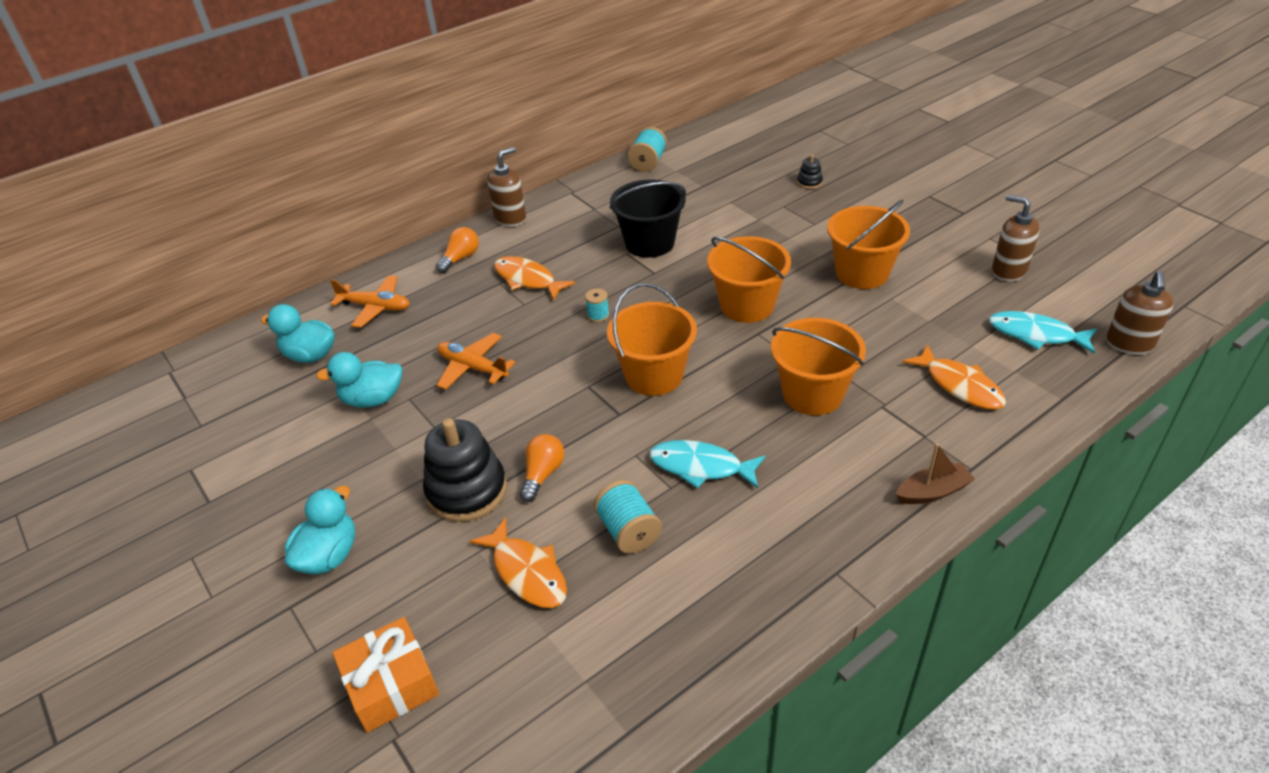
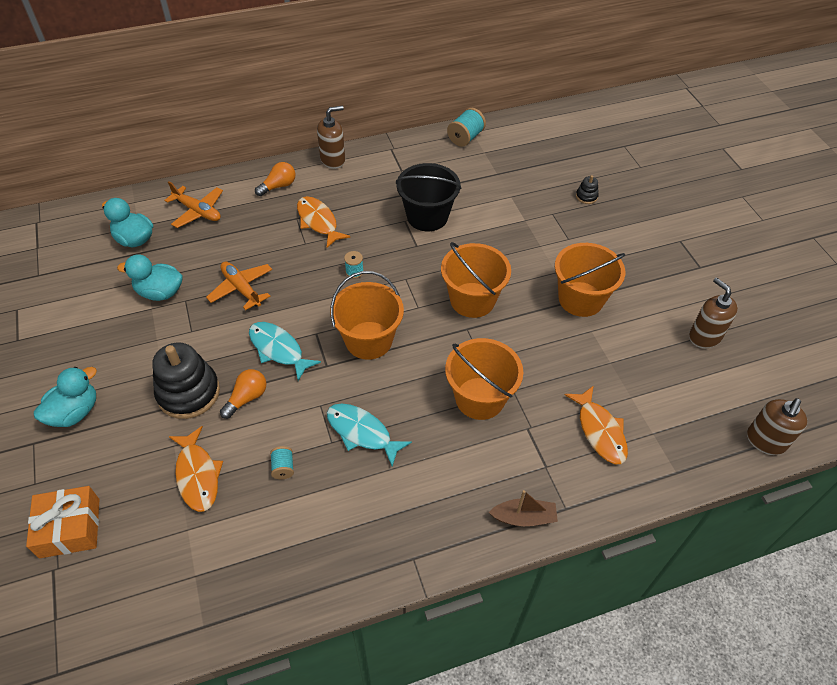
camera: 15 degrees right, 10 degrees up
turquoise spool [594,480,662,554] -> turquoise spool [270,446,294,479], size x0.59
turquoise fish [988,311,1097,354] -> turquoise fish moved to [249,322,321,381]

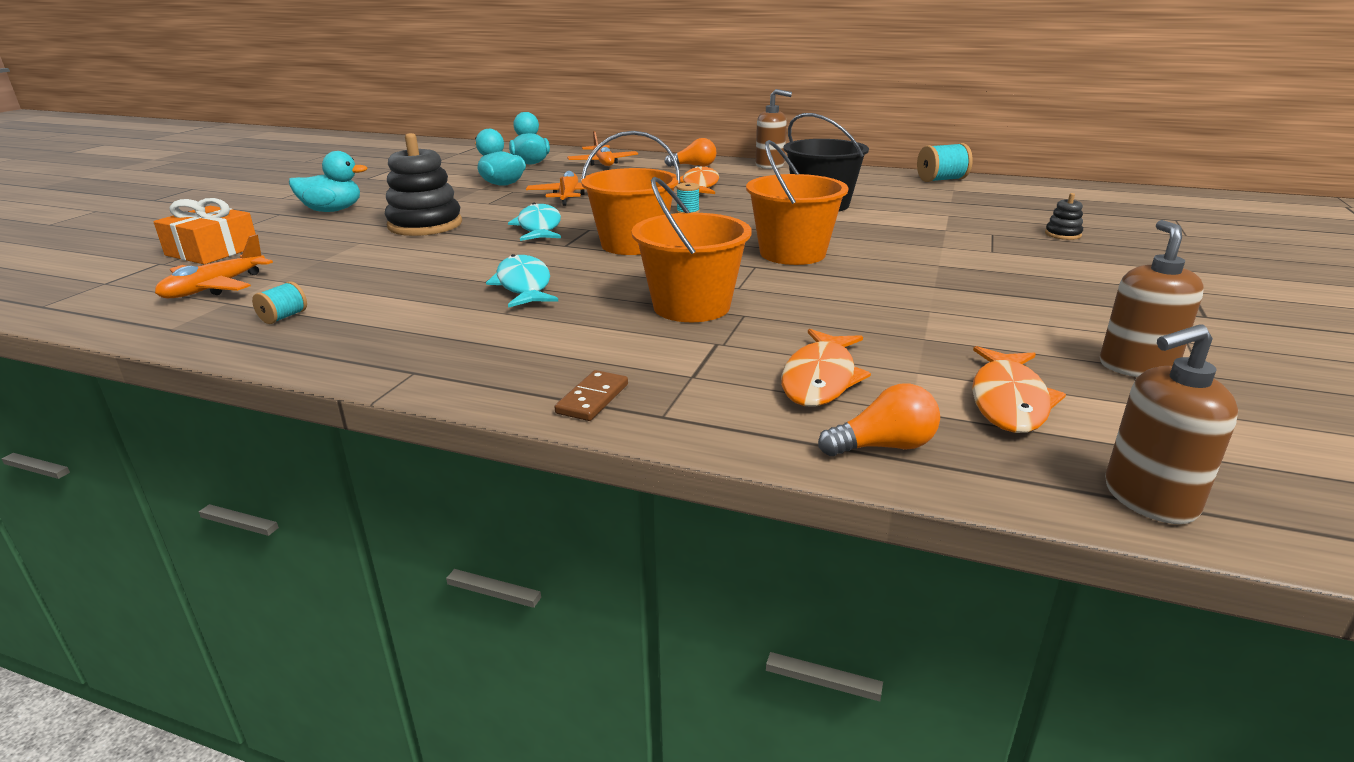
camera: 40 degrees right, 25 degrees down
orange fish [169,426,223,512] -> orange fish moved to [972,346,1066,433]
orange light bulb [220,369,266,419] -> orange light bulb moved to [818,384,940,456]
turquoise spool [270,446,294,479] -> turquoise spool moved to [252,281,307,324]
brown boat [489,490,558,526] -> brown domino [555,370,628,421]
orange bucket [555,243,625,317] -> none
none -> orange plane [155,234,273,298]

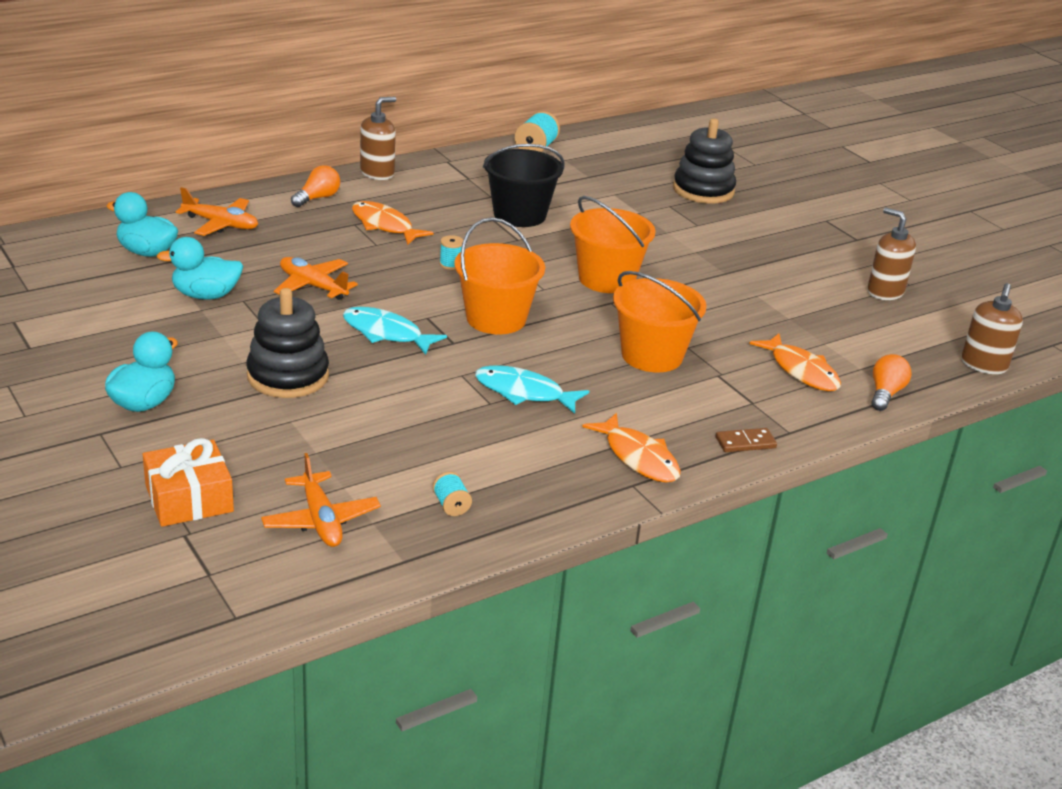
camera: 55 degrees left, 5 degrees up
brown domino [555,370,628,421] -> brown domino turned 75 degrees counterclockwise [716,428,777,452]
orange fish [972,346,1066,433] -> orange fish moved to [582,413,681,483]
black stacking toy [1045,193,1083,240] -> black stacking toy [673,118,736,204], size x2.28

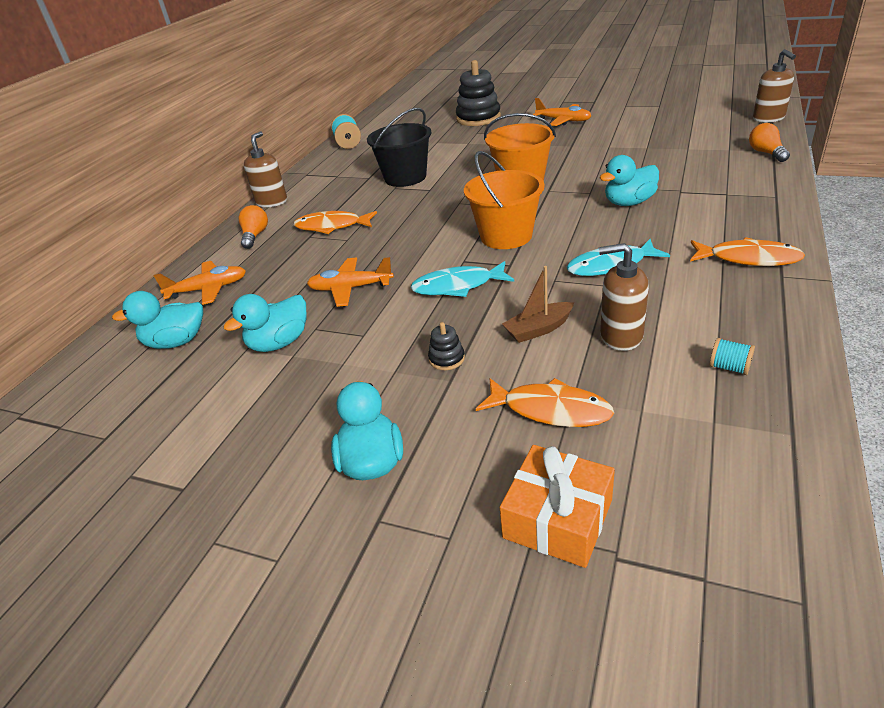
camera: 30 degrees left, 5 degrees up
black stacking toy [246,288,329,398] -> black stacking toy [428,322,465,370], size x0.44
orange plane [261,453,381,547] -> orange plane moved to [533,98,592,126]
turquoise spool [440,235,463,270] -> none
orange bucket [613,271,707,373] -> turquoise duck [599,155,659,206]
brown domino [716,428,777,452] -> none
orange fish [749,333,841,391] -> orange fish moved to [476,378,614,427]
brown soap dispenser [867,207,916,300] -> brown soap dispenser moved to [599,243,649,351]
none -> brown boat [502,266,574,343]

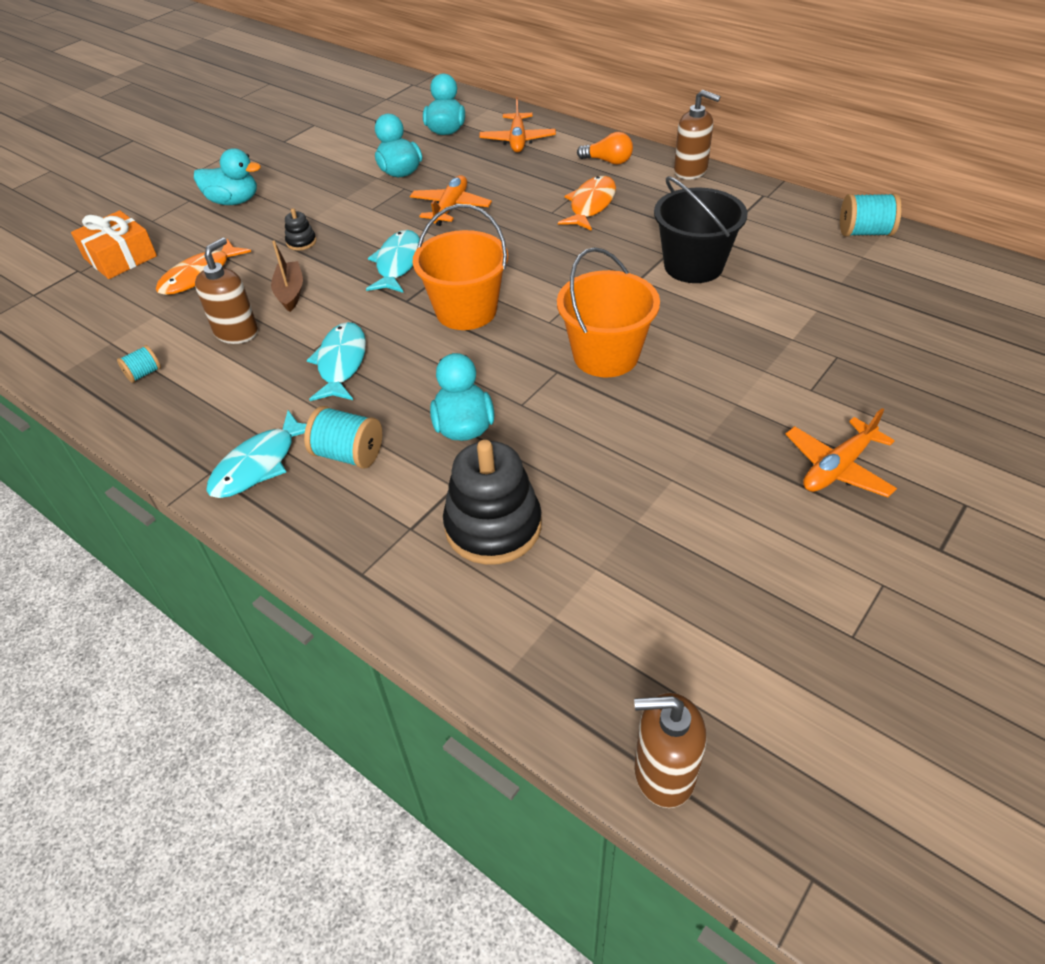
camera: 105 degrees right, 10 degrees up
black stacking toy [456,60,501,126] -> black stacking toy moved to [443,440,542,565]
orange fish [690,237,805,266] -> turquoise fish [206,410,307,498]
orange light bulb [749,123,790,162] -> none
none -> turquoise spool [304,406,382,468]

